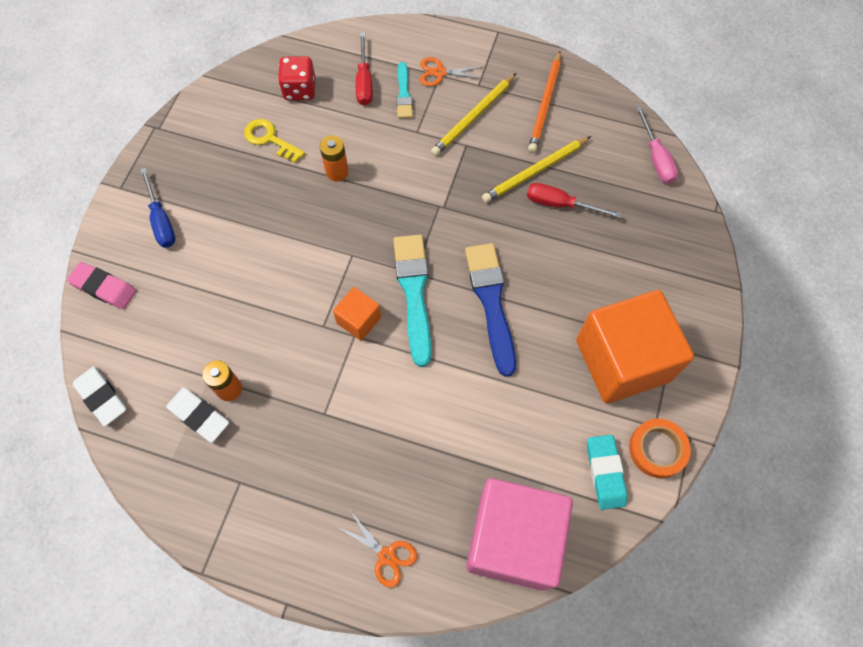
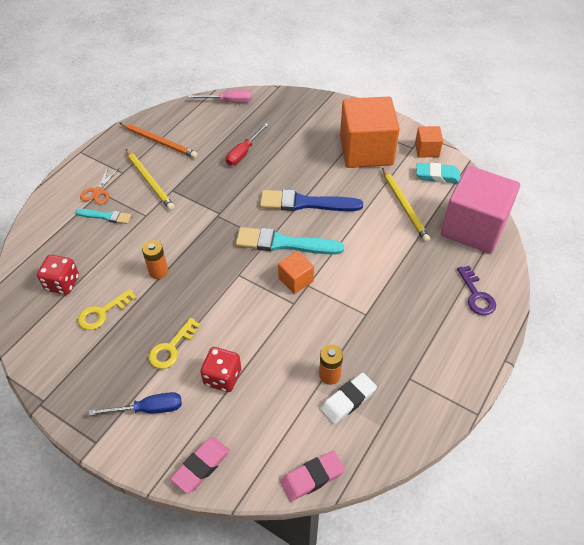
camera: 75 degrees left, 15 degrees down
white eraser [73,366,126,426] -> pink eraser [280,451,345,502]
orange scissors [338,512,417,588] -> purple key [457,266,496,315]
red screwdriver [356,33,373,106] -> none
yellow pencil [482,136,591,203] -> yellow pencil moved to [382,168,430,242]
orange tape [629,419,691,478] -> orange cube [415,126,443,157]
none -> yellow key [149,318,201,369]
none -> red dice [200,347,241,392]

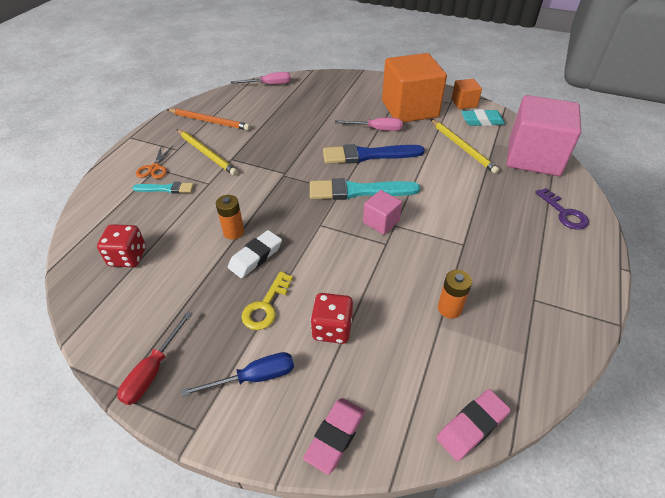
camera: 10 degrees left, 5 degrees down
yellow key [78,289,137,330] -> none
red screwdriver [226,123,269,165] -> red screwdriver moved to [117,311,192,405]
orange cube [278,251,314,294] -> pink cube [363,190,402,235]
white eraser [320,373,377,424] -> white eraser moved to [228,230,282,278]
none -> pink screwdriver [335,118,403,131]

